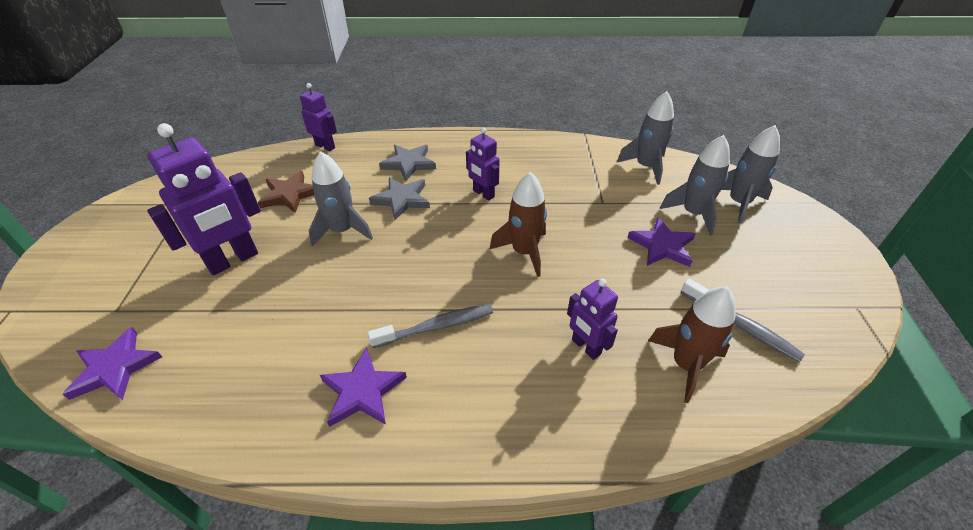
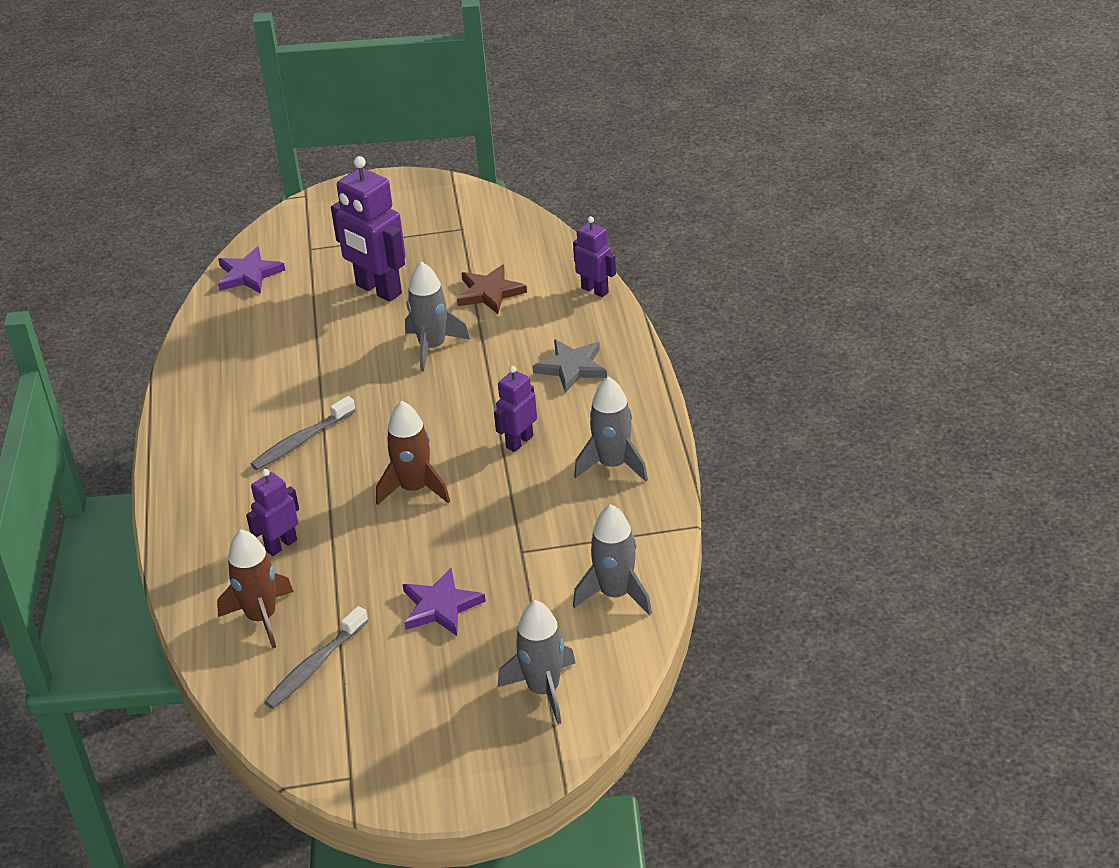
camera: 85 degrees right, 5 degrees down
purple robot [300,83,337,151] -> purple robot turned 75 degrees counterclockwise [573,216,616,297]
purple star [320,348,407,427] -> none
grey toothbrush [368,304,493,348] -> grey toothbrush turned 75 degrees clockwise [251,396,356,470]
grey star [369,177,430,220] -> none
grey rocket [660,135,730,235] -> grey rocket moved to [574,376,648,482]

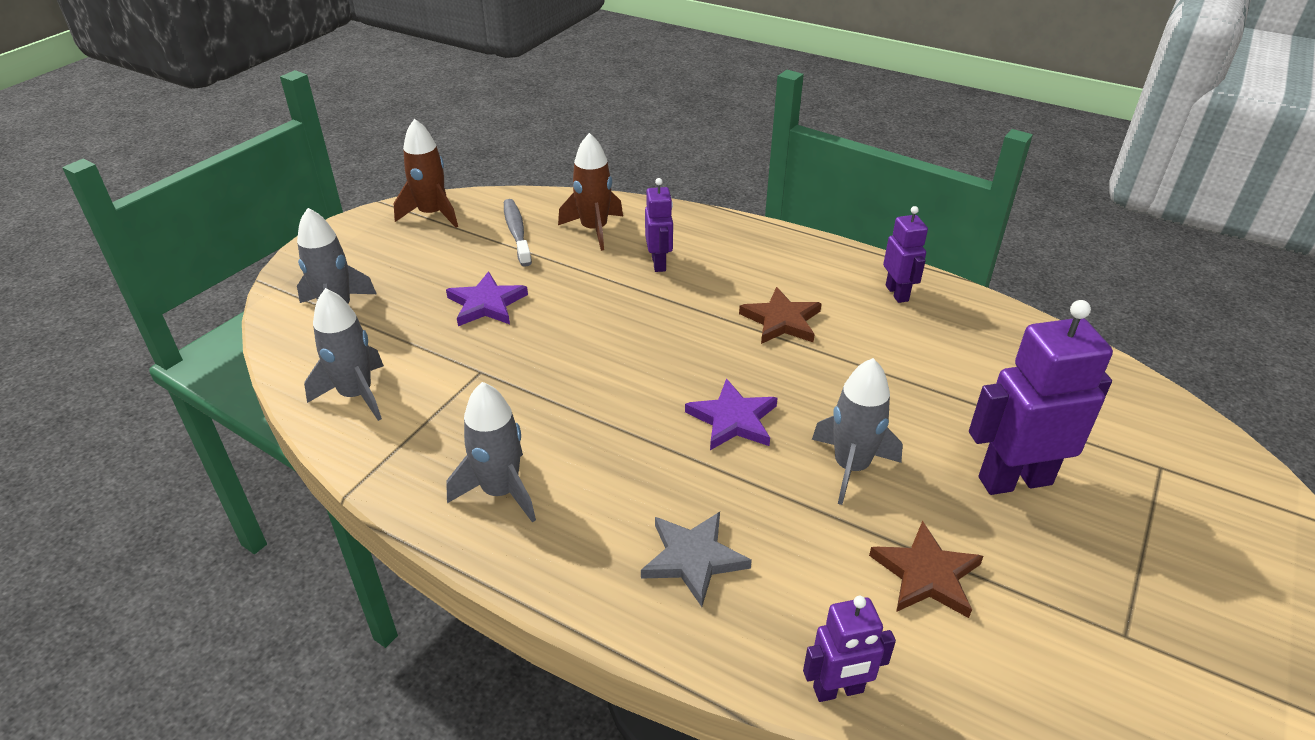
camera: 125 degrees right, 0 degrees up
purple star [218,246,285,294] -> purple star moved to [685,378,778,450]
grey toothbrush [251,396,356,470] -> brown star [739,287,822,344]
brown rocket [376,401,450,505] -> brown rocket moved to [394,119,458,228]
purple robot [494,366,537,452] -> purple robot moved to [883,206,928,303]

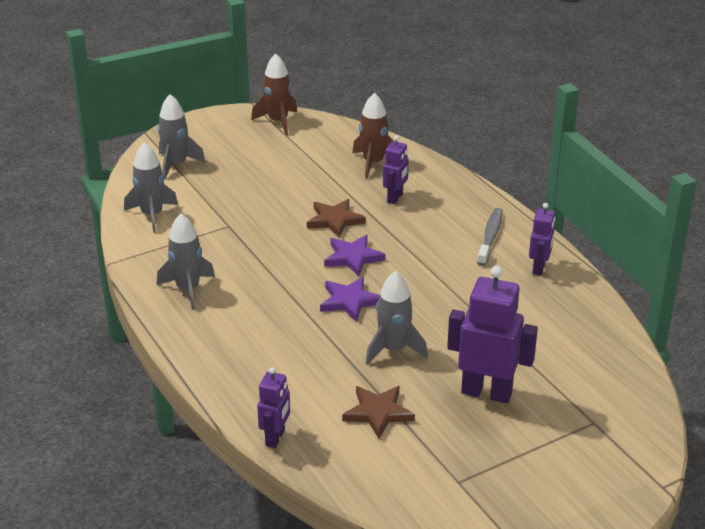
camera: 30 degrees right, 5 degrees down
purple star [446,271,528,326] -> purple star moved to [324,235,386,276]
grey toothbrush [504,199,532,267] -> grey toothbrush moved to [477,208,503,266]
grey star [641,512,752,607] -> none
brown star [739,287,822,344] -> brown star moved to [307,199,366,238]
purple robot [803,596,896,702] -> purple robot turned 90 degrees counterclockwise [257,367,290,448]

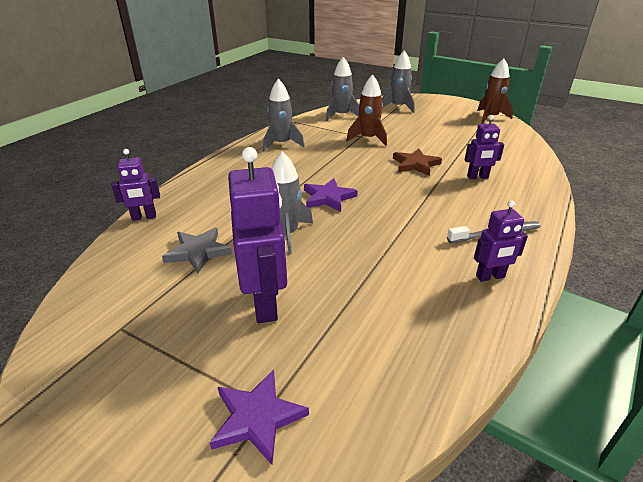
camera: 60 degrees right, 0 degrees up
purple star [324,235,386,276] -> purple star moved to [209,370,309,465]
brown star [342,386,415,439] -> grey star [162,227,232,274]
brown rocket [352,93,394,179] -> brown rocket moved to [346,75,387,146]

